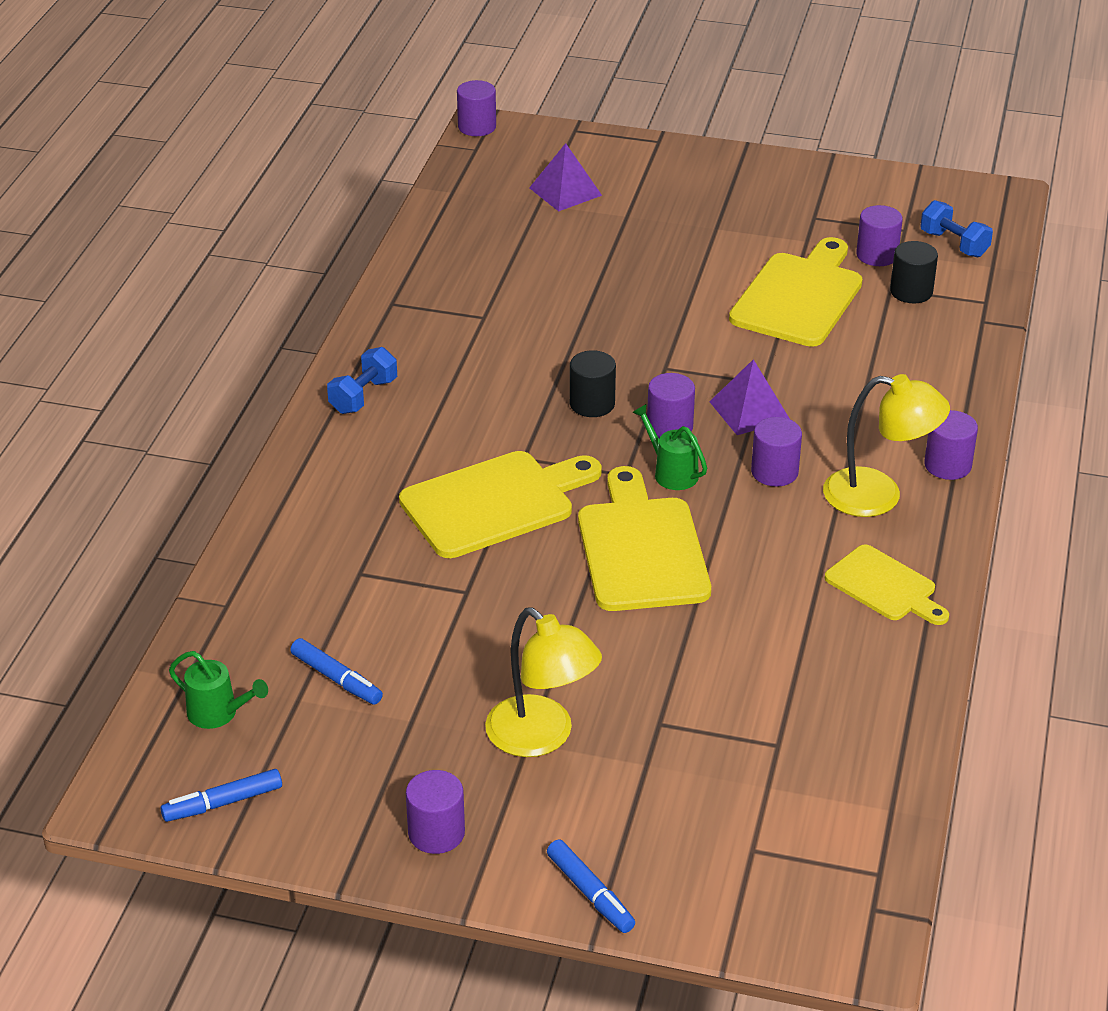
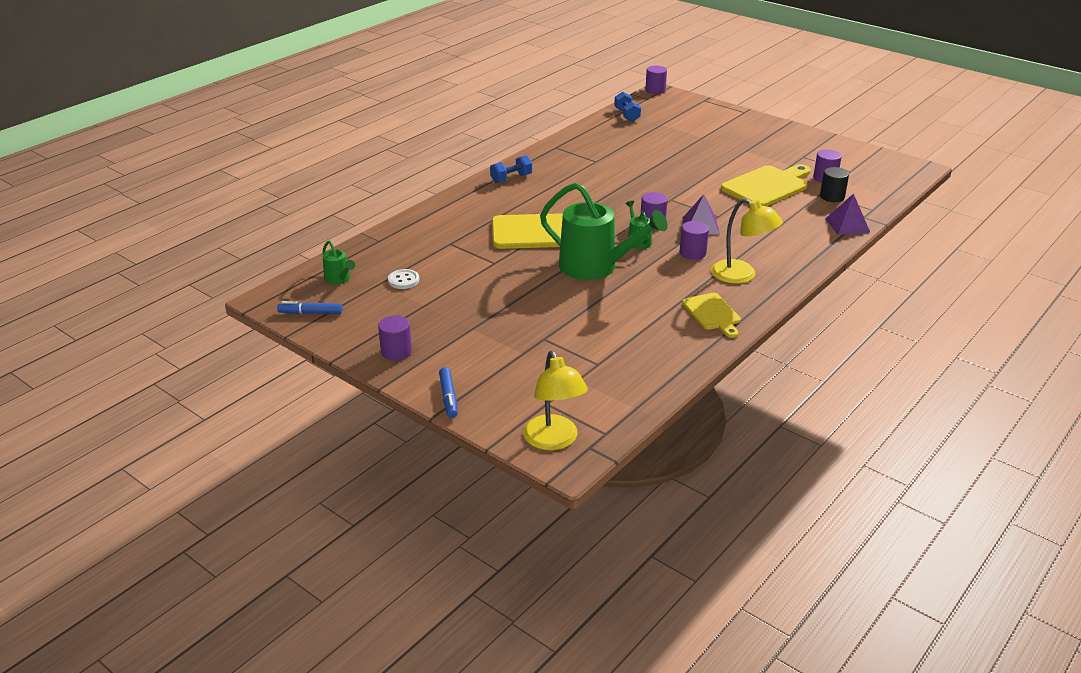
camera: 25 degrees right, 5 degrees down
blue marker [290,638,383,705] -> white button [388,269,419,289]
yellow lamp [485,608,602,757] -> yellow lamp moved to [523,351,588,450]
purple pyramid [529,143,602,212] -> purple pyramid moved to [825,193,870,235]
black cylinder [570,350,616,417] -> none
yellow cutting board [578,466,711,611] -> green watering can [540,183,668,280]
blue dumbbell [920,200,993,257] -> blue dumbbell moved to [614,92,641,122]
purple cylinder [924,410,978,480] -> none

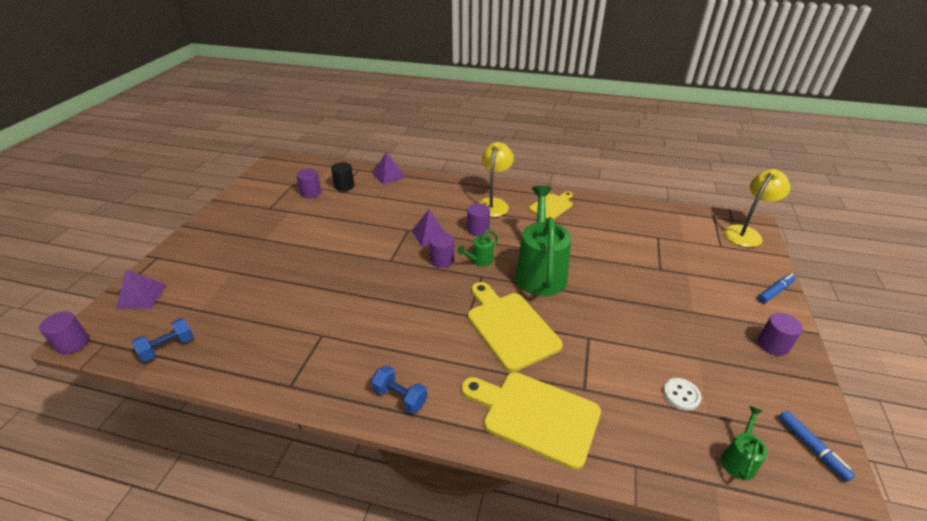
camera: 115 degrees left, 5 degrees up
yellow cutting board [721,164,811,206] -> yellow cutting board moved to [461,372,601,470]
none -> purple pyramid [116,269,166,309]

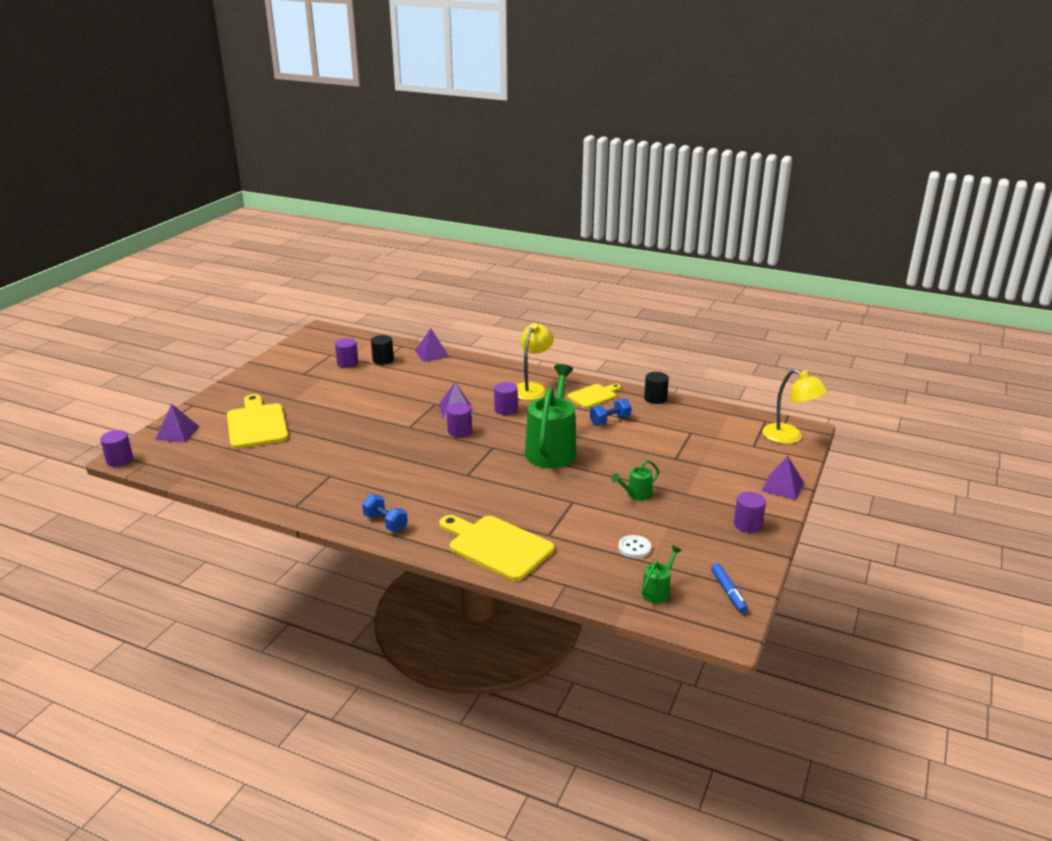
camera: 10 degrees right, 10 degrees down
blue dumbbell [132,318,194,362] -> blue dumbbell moved to [590,398,631,426]
green watering can [457,229,498,267] -> green watering can moved to [611,460,659,501]
yellow cutting board [468,282,563,372] -> yellow cutting board moved to [227,394,288,449]
yellow lamp [723,169,791,247] -> yellow lamp turned 75 degrees clockwise [762,369,828,444]
blue marker [758,273,796,303] -> purple pyramid [761,456,804,500]
none -> black cylinder [644,372,669,404]

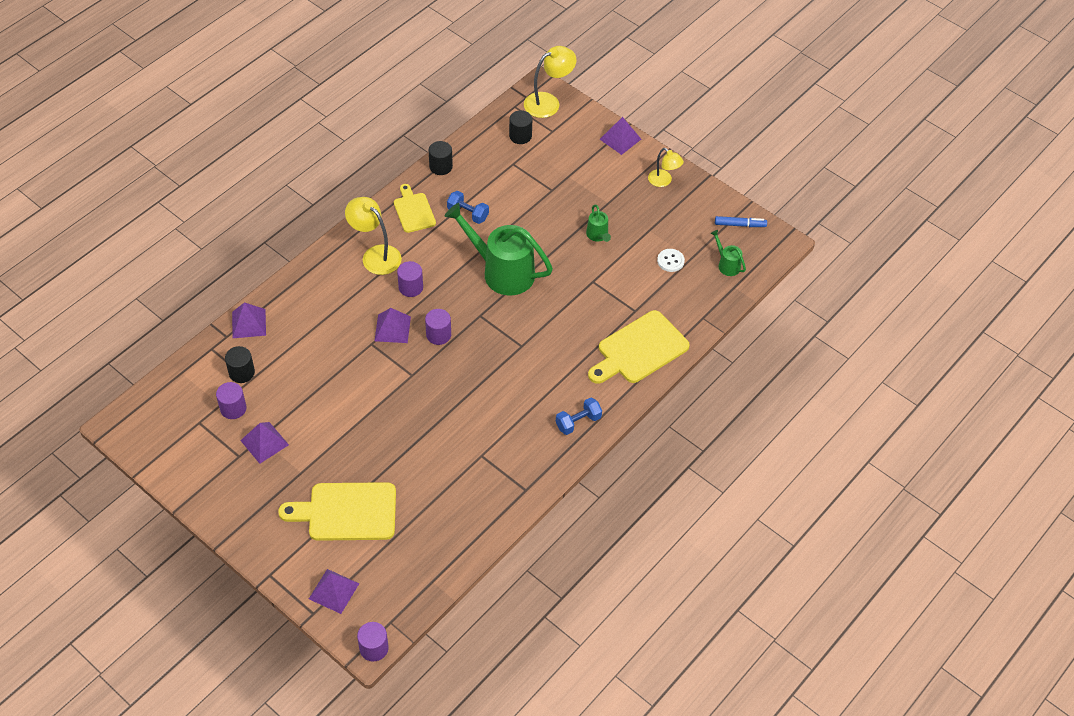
camera: 75 degrees left, 25 degrees up
blue dumbbell [590,398,631,426] -> blue dumbbell turned 45 degrees counterclockwise [447,191,489,224]
purple cylinder [734,492,766,533] -> yellow lamp [648,148,684,187]
none -> purple pyramid [240,422,289,464]
none -> black cylinder [509,110,532,144]

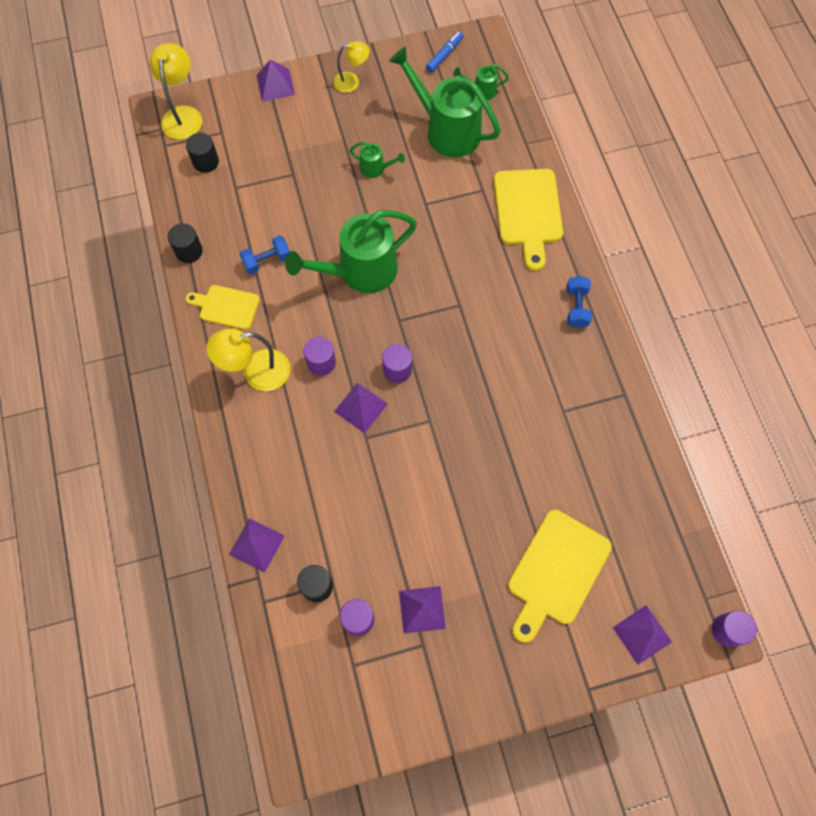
camera: 55 degrees left, 15 degrees up
white button [657,249,685,272] -> green watering can [389,47,501,157]

